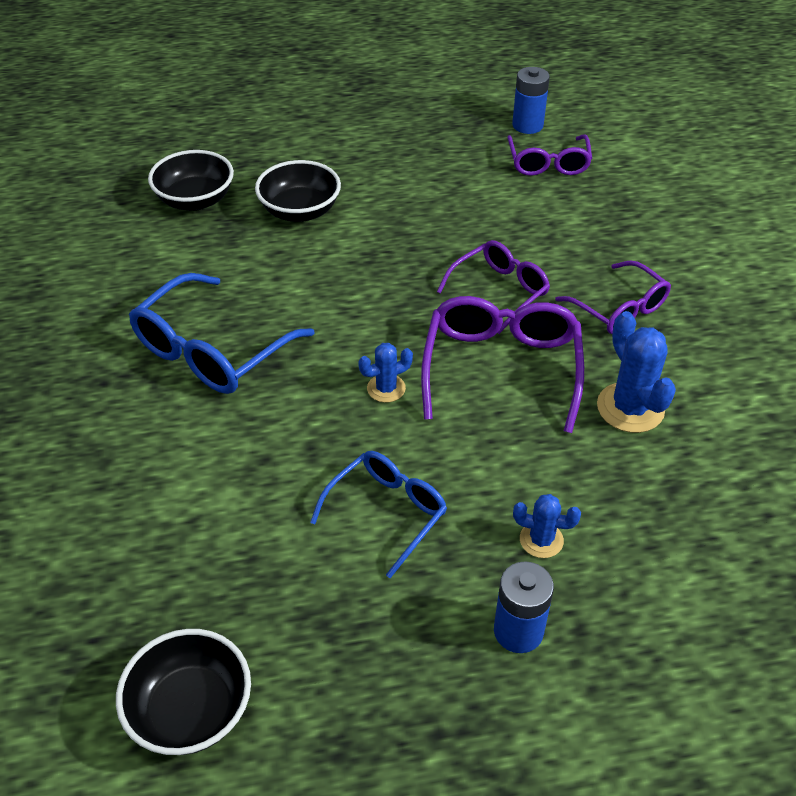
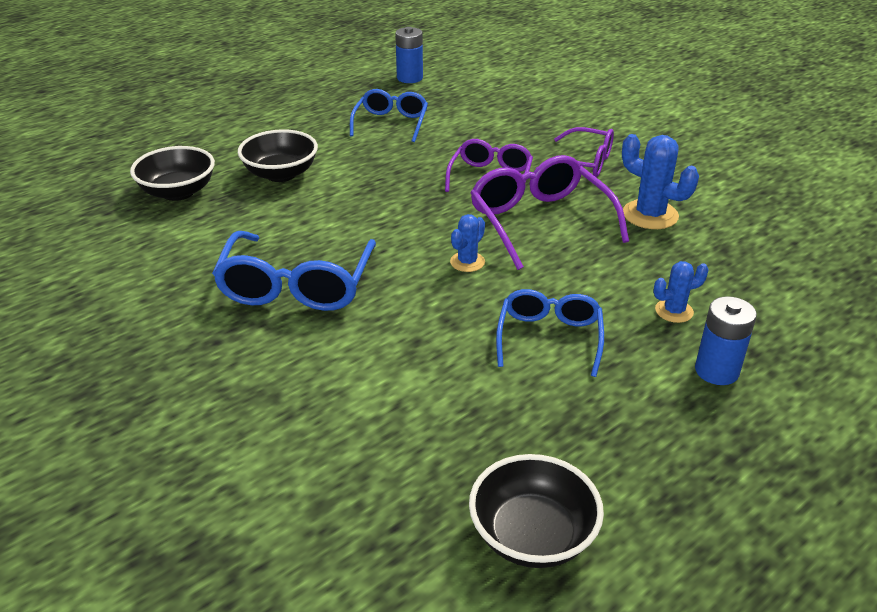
camera: 30 degrees left, 10 degrees down
purple glasses [507,135,592,176] -> none
none -> blue glasses [350,89,428,142]

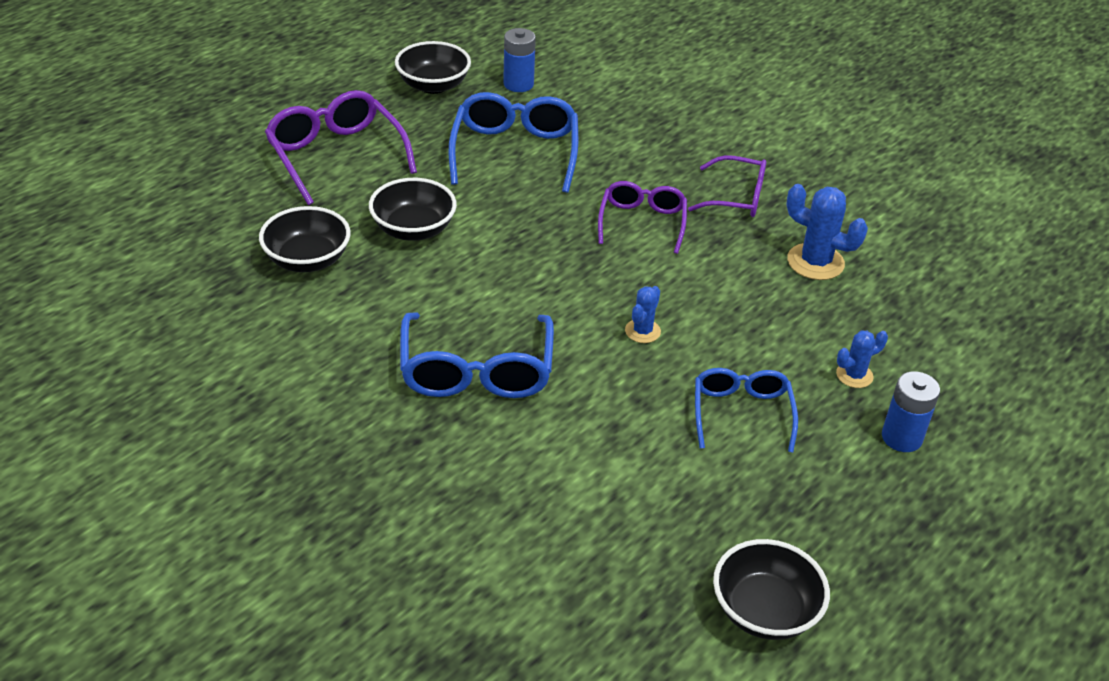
camera: 10 degrees left, 5 degrees up
blue glasses [350,89,428,142] -> blue glasses [449,92,578,193], size x1.54
purple glasses [470,155,629,270] -> purple glasses moved to [265,90,417,205]
none -> black bowl [395,41,471,94]

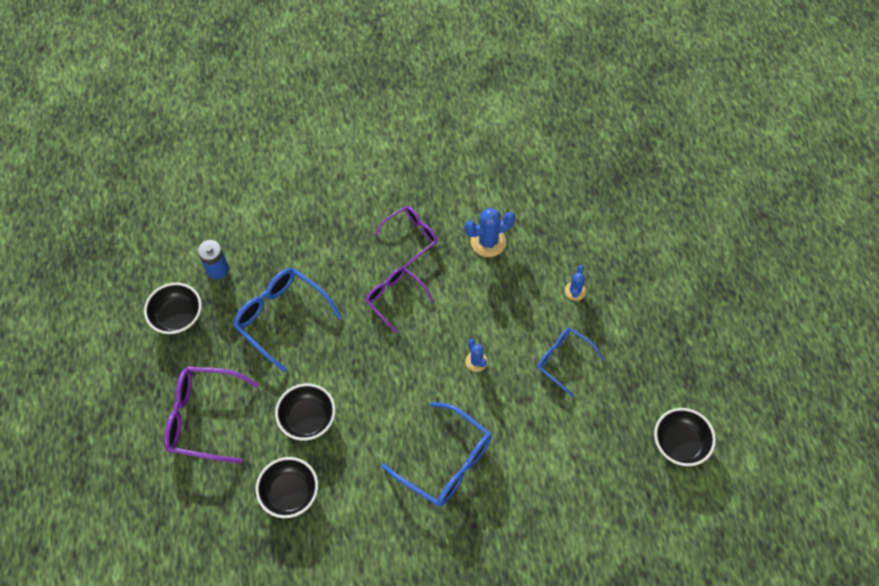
camera: 50 degrees left, 20 degrees up
blue battery [882,371,940,452] -> none

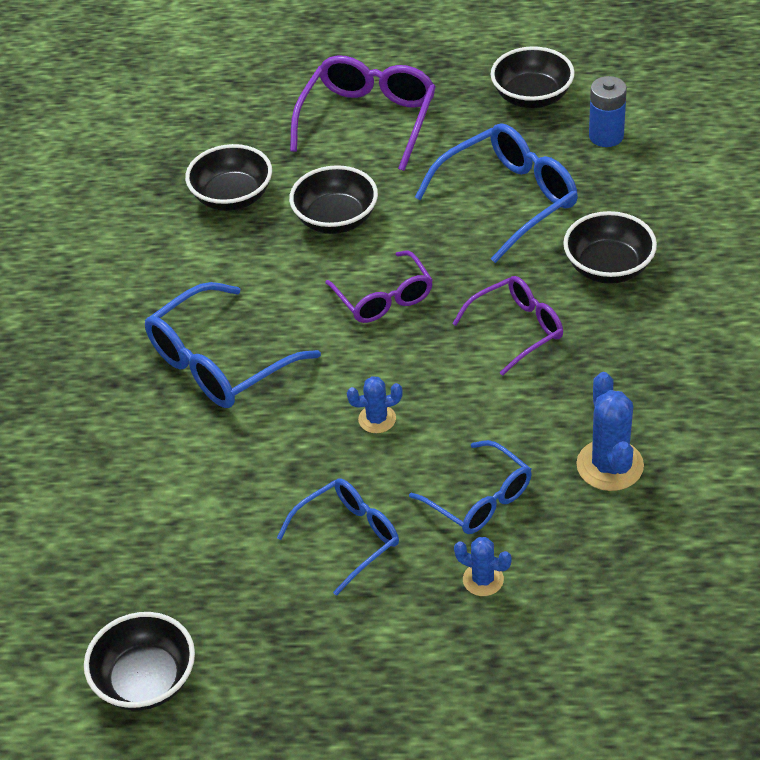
camera: 105 degrees right, 15 degrees down
purple glasses [374,206,438,268] -> purple glasses moved to [325,251,433,323]
none -> blue glasses [409,440,532,534]
none -> black bowl [563,211,657,284]

